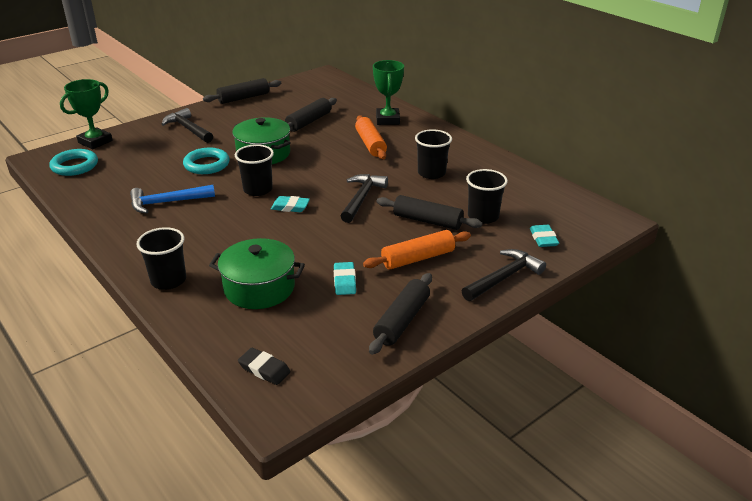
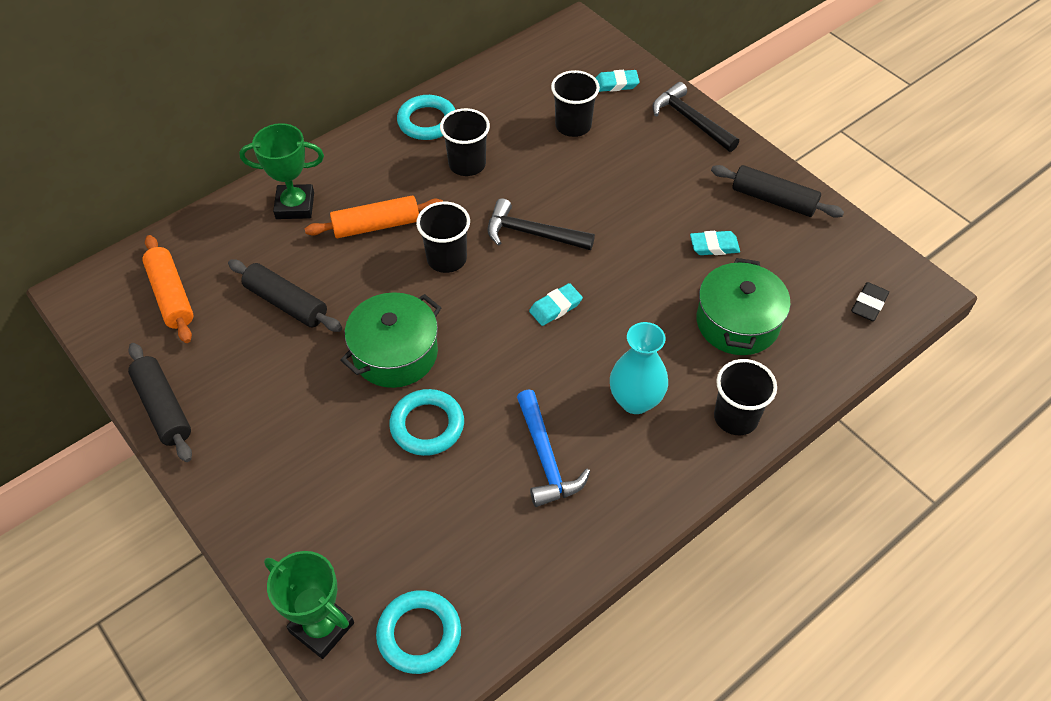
camera: 90 degrees left, 20 degrees up
black hammer [161,108,213,143] -> none
black cup [235,144,274,196] -> black cup moved to [416,202,470,273]
turquoise eraser [271,196,310,212] -> turquoise eraser turned 45 degrees clockwise [529,283,583,326]
orange rolling pin [363,230,471,269] -> orange rolling pin moved to [142,235,194,343]
black rolling pin [376,195,483,230] -> none
none -> turquoise ring [397,95,455,140]
none -> turquoise vase [610,322,668,414]

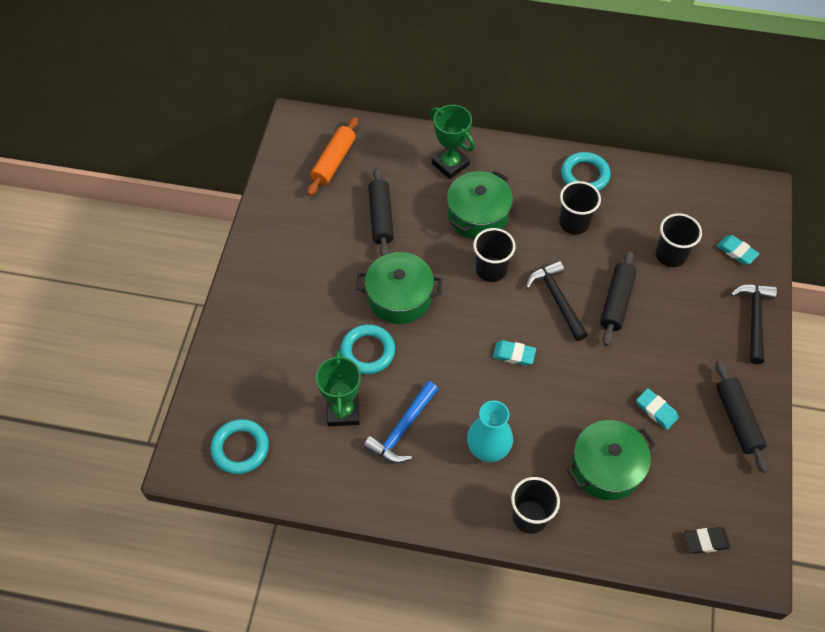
camera: 50 degrees right, 5 degrees up
black rolling pin [128,343,192,462] -> black rolling pin moved to [600,250,637,346]
green trophy [264,551,354,659] -> green trophy moved to [316,350,361,426]
orange rolling pin [305,196,443,238] -> green pot [447,170,513,239]

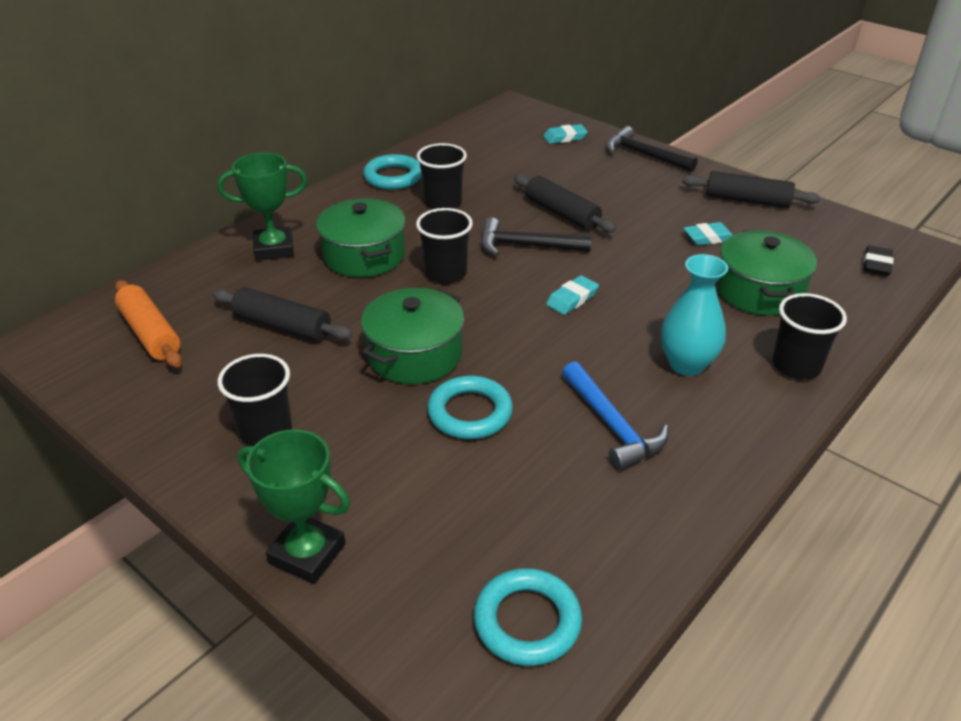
camera: 60 degrees left, 20 degrees down
green trophy [316,350,361,426] -> green trophy moved to [237,429,350,584]
black cup [656,213,702,267] -> black cup moved to [218,354,292,446]

